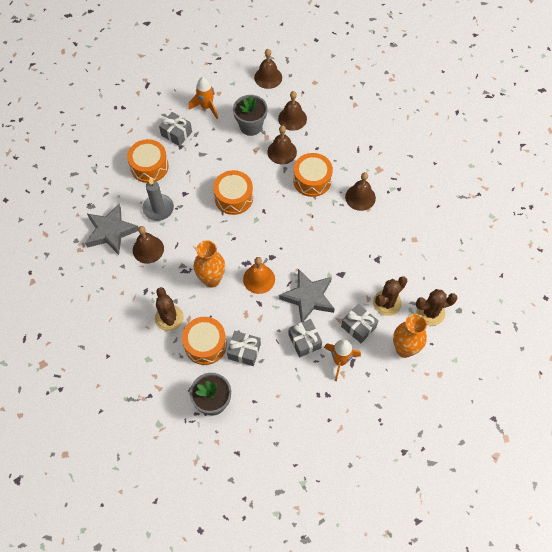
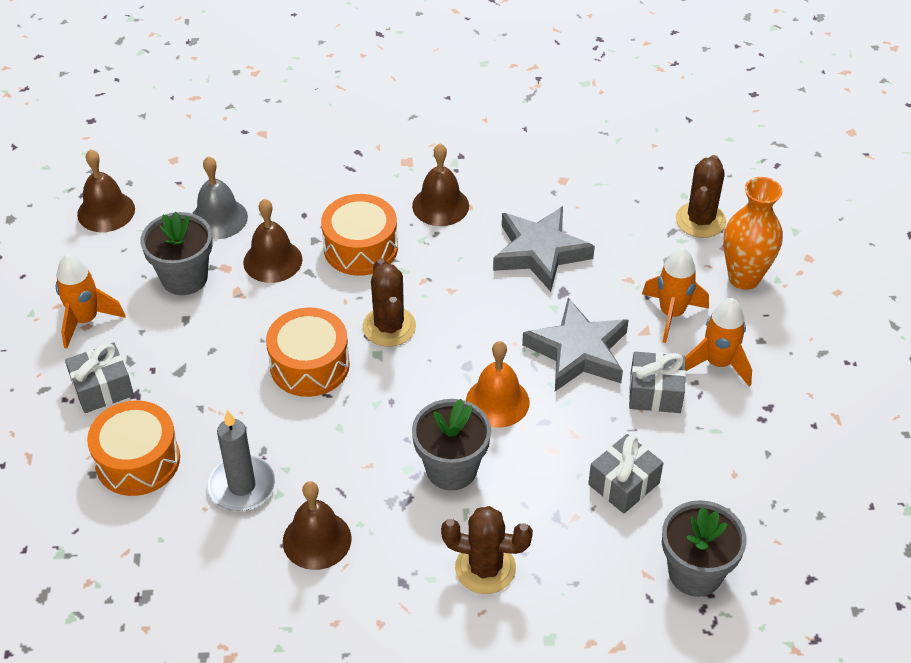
camera: 60 degrees left, 15 degrees down
grey star [85,204,139,255] -> grey star moved to [493,206,595,292]
orange drum [182,317,227,365] -> none
orange vase [194,240,225,288] -> grey flower pot [412,399,491,490]
brown bell [278,91,307,131] -> grey bell [192,156,248,239]
grey gift [341,304,378,343] -> orange rocket [642,248,709,343]
brown cactus [373,276,407,316] -> brown cactus moved to [363,259,416,347]

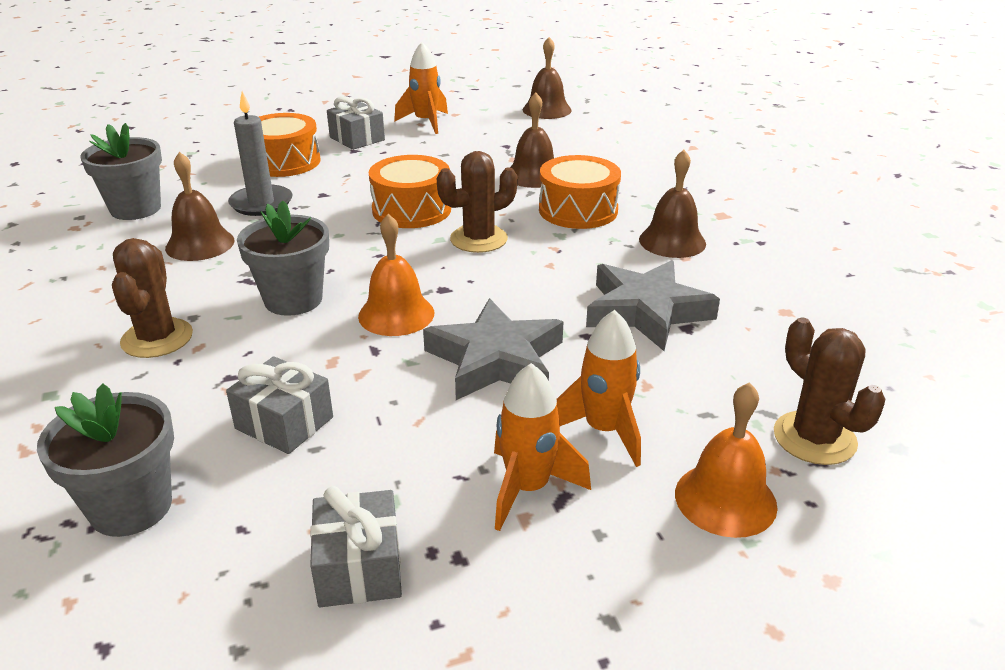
camera: 75 degrees right, 15 degrees down
grey flower pot [140,212,213,295] -> grey flower pot moved to [81,123,162,220]
grey bell [192,156,248,239] -> none
grey gift [629,352,686,413] -> grey gift moved to [310,486,402,607]
brown cactus [676,155,726,238] -> brown cactus turned 60 degrees clockwise [774,318,885,465]
orange vase [723,177,783,290] -> orange bell [675,382,778,538]

